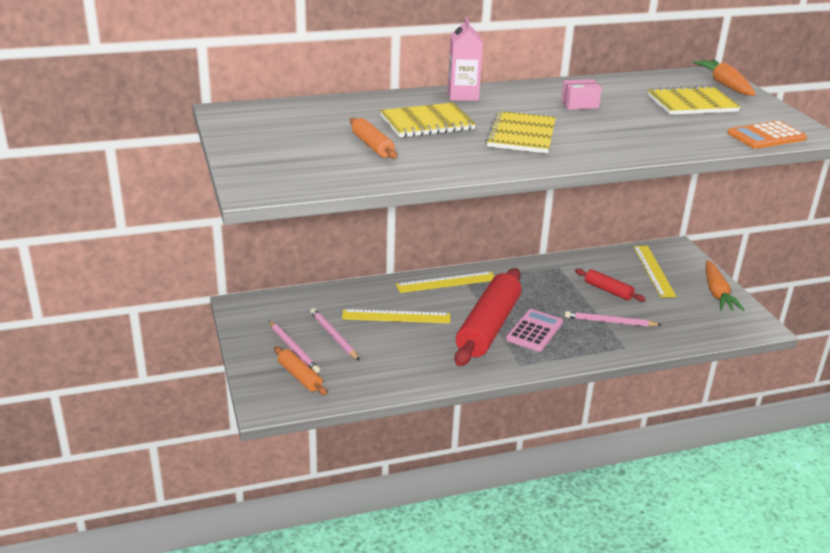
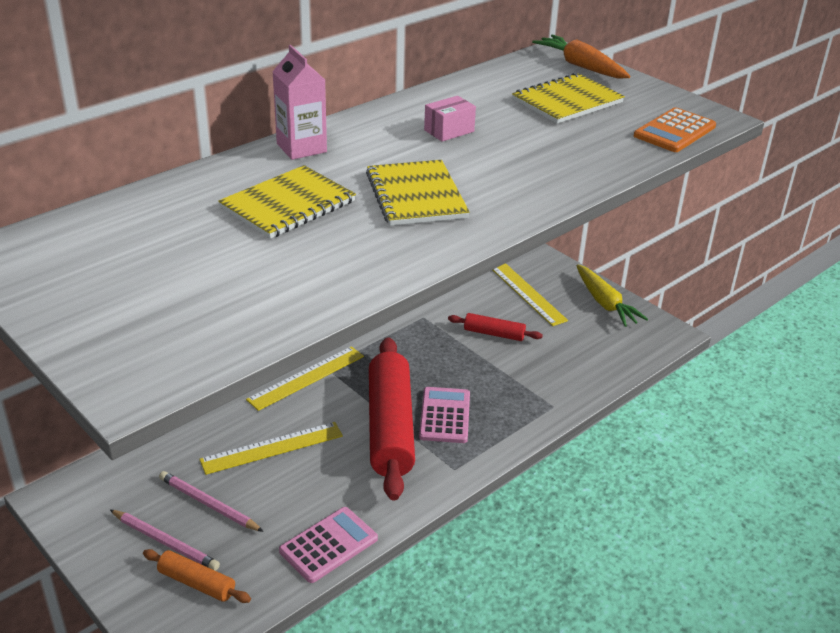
camera: 25 degrees left, 5 degrees up
orange rolling pin [350,118,397,159] -> none
pink pencil [565,311,662,327] -> none
orange carrot [706,260,745,311] -> yellow carrot [576,264,648,327]
none -> pink calculator [279,507,378,583]

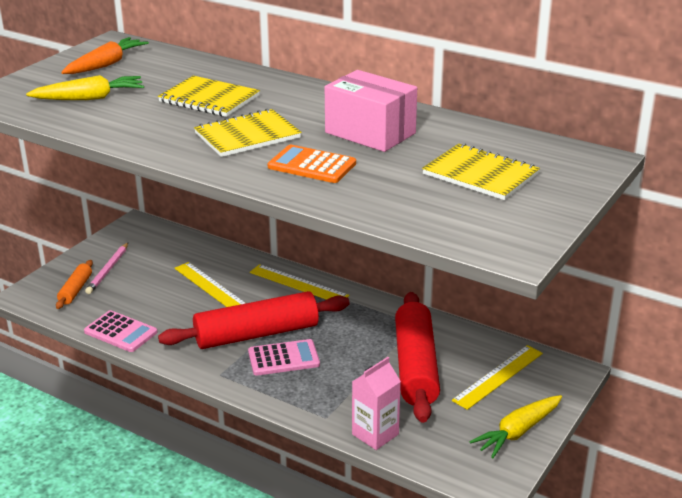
camera: 75 degrees right, 5 degrees down
pink pencil [159,471,264,532] -> none
pink carton [272,45,327,160] -> pink carton moved to [352,357,401,450]
pink box [424,96,476,142] -> pink box [325,70,417,152], size x2.00
red rolling pin [448,313,543,341] -> red rolling pin [395,292,440,423], size x2.13
orange carrot [532,34,630,78] -> orange carrot moved to [61,37,149,74]
orange calculator [634,107,716,152] -> orange calculator moved to [267,145,356,183]
none -> yellow carrot [26,75,144,100]

